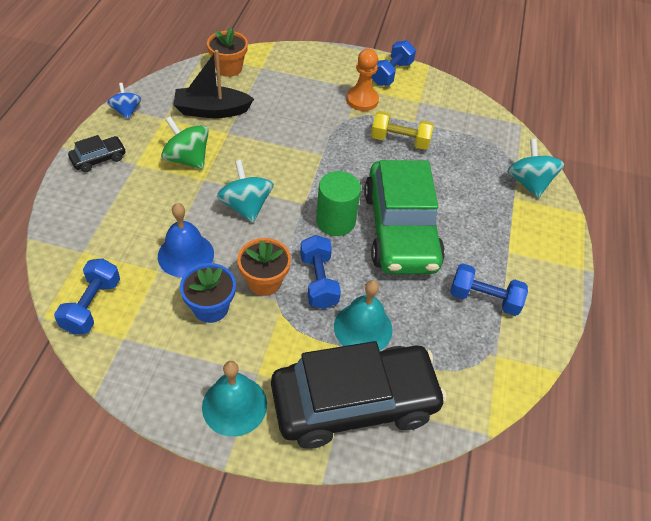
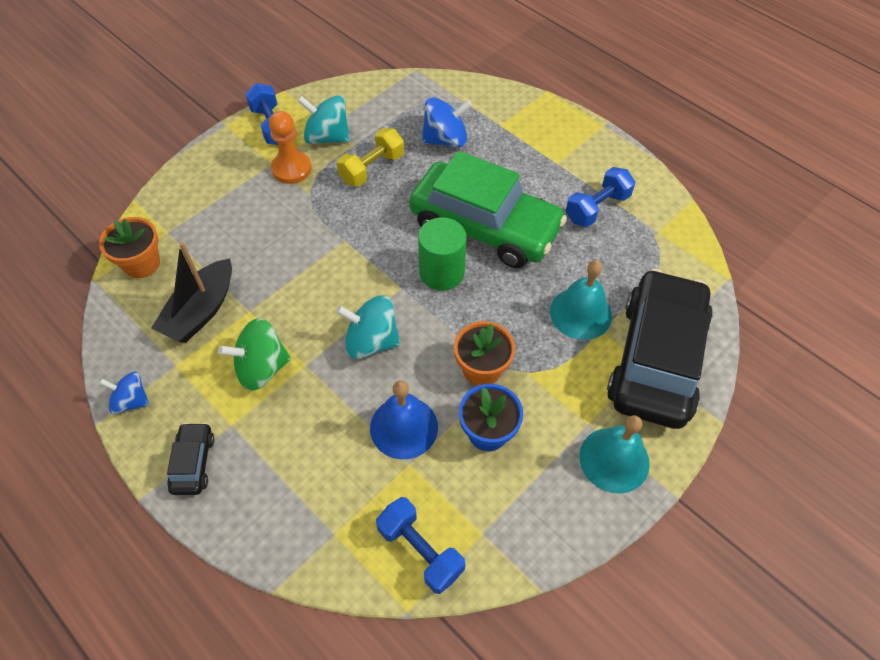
camera: 55 degrees left, 5 degrees up
blue dumbbell [300,235,341,309] -> none
turquoise spinning top [507,139,564,198] -> turquoise spinning top moved to [298,95,350,144]
none -> blue spinning top [422,97,472,147]

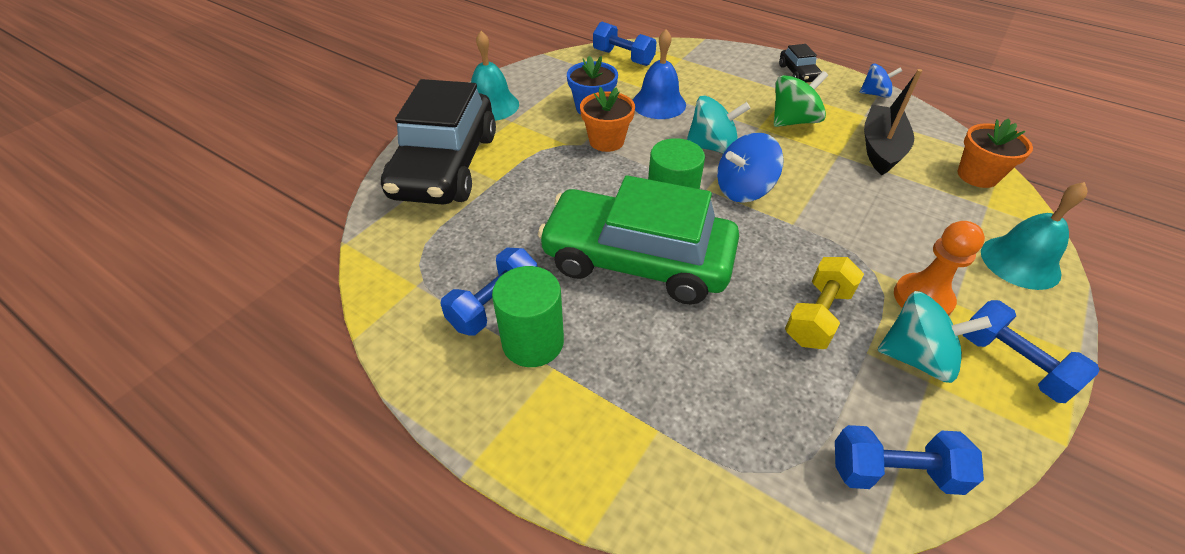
camera: 170 degrees right, 10 degrees down
blue spinning top [422,97,472,147] -> blue spinning top moved to [717,133,784,203]
turquoise bell [550,260,612,340] -> turquoise bell moved to [981,182,1088,290]
none -> green cylinder [492,266,564,367]
none -> blue dumbbell [835,425,984,495]

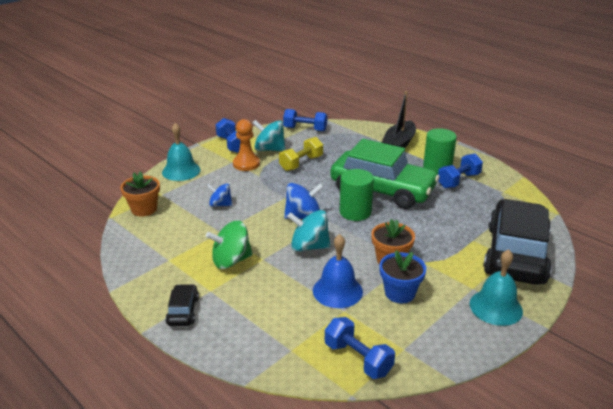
camera: 170 degrees left, 15 degrees down
blue spinning top [860,64,902,98] -> blue spinning top moved to [207,184,232,207]
black boat [864,69,922,175] -> black boat moved to [382,91,416,148]

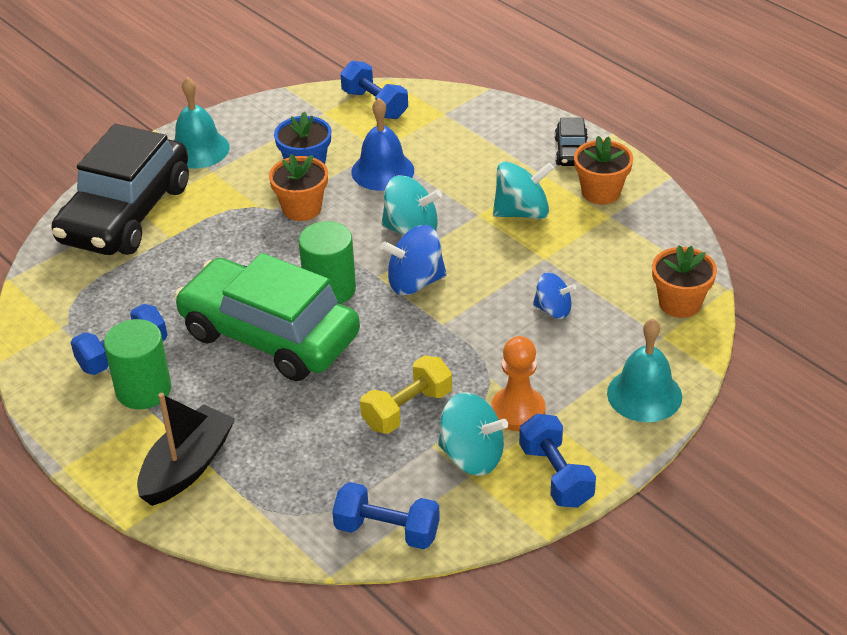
camera: 175 degrees left, 10 degrees up
green spinning top [206,220,253,269] -> turquoise spinning top [493,161,554,219]
none -> orange flower pot [574,136,633,205]

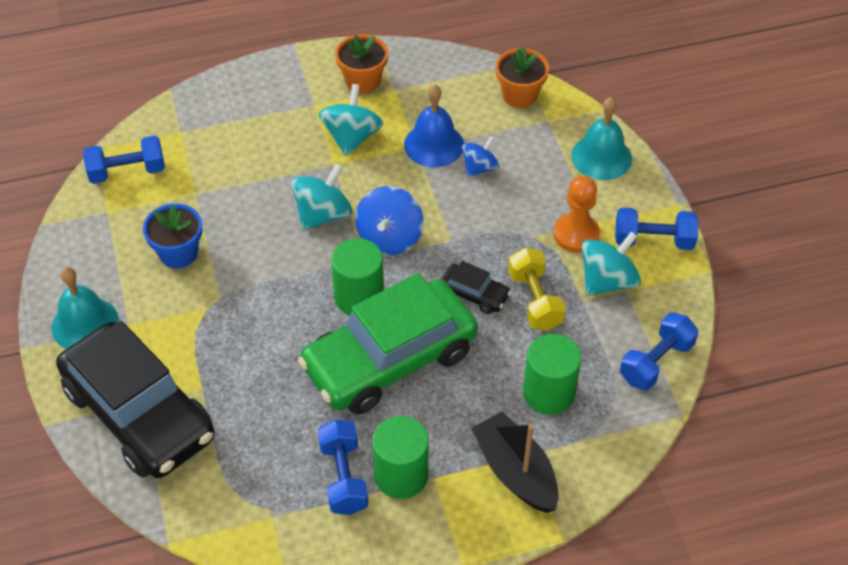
camera: 65 degrees left, 10 degrees up
orange flower pot [269,154,328,221] -> none
blue bell [351,98,414,191] -> blue bell moved to [404,84,464,167]
black car [555,118,588,166] -> black car moved to [441,261,511,314]
none -> green cylinder [523,334,581,415]

